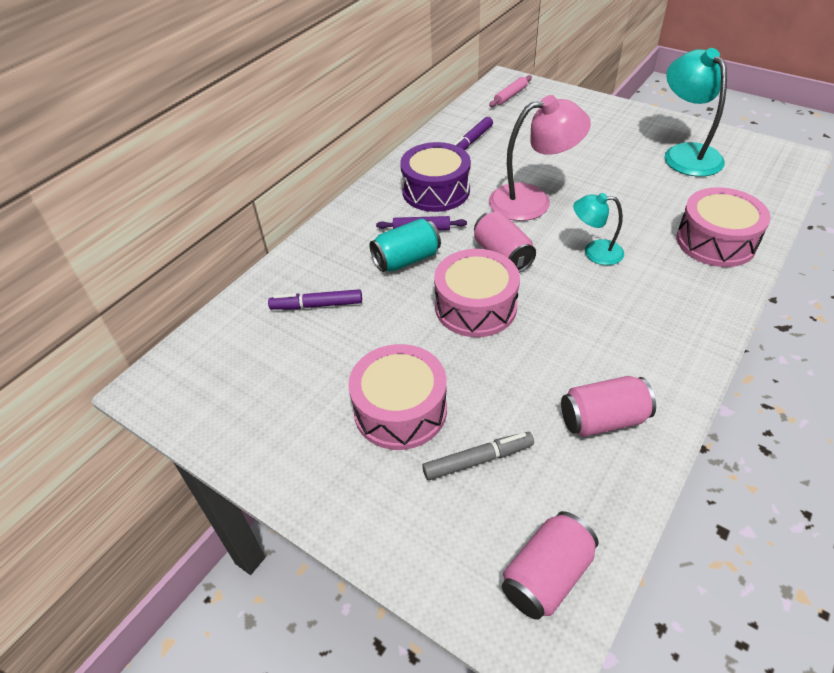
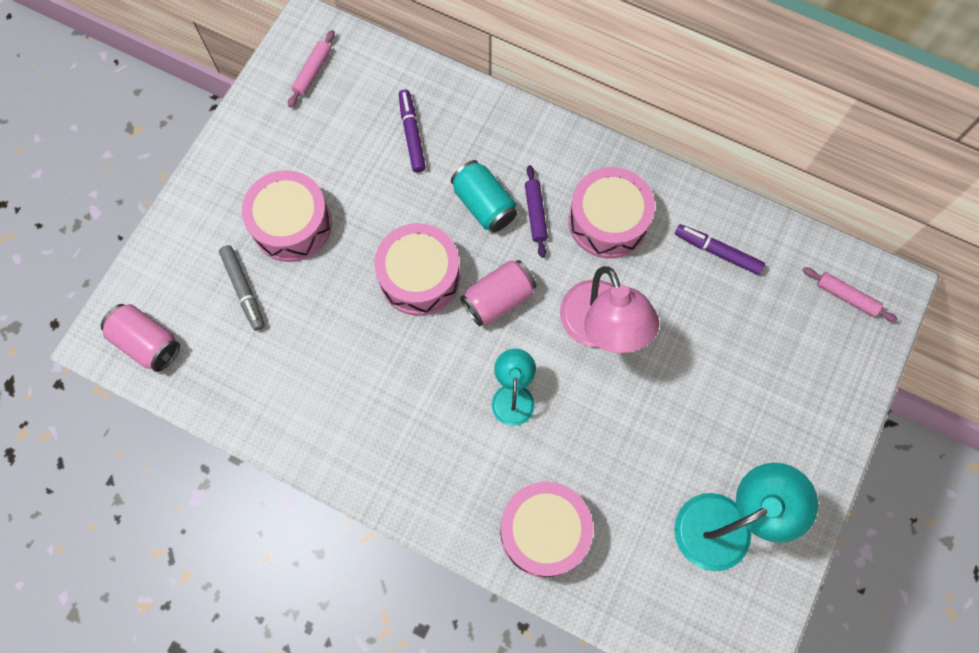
camera: 80 degrees right, 25 degrees up
purple drum [400,142,471,212] -> pink drum [569,167,655,259]
pink can [561,376,656,437] -> none
none -> pink rolling pin [288,30,335,108]

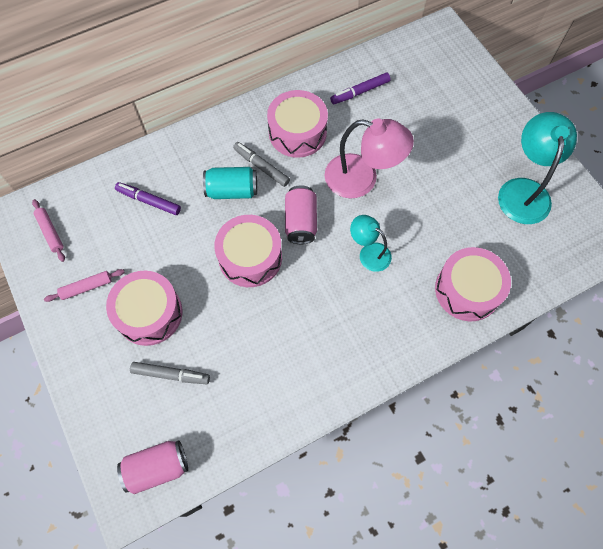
camera: 55 degrees left, 5 degrees down
purple rolling pin [525,165,548,258] -> grey marker [233,142,290,187]
pink rolling pin [803,267,898,322] -> pink rolling pin moved to [44,269,124,302]

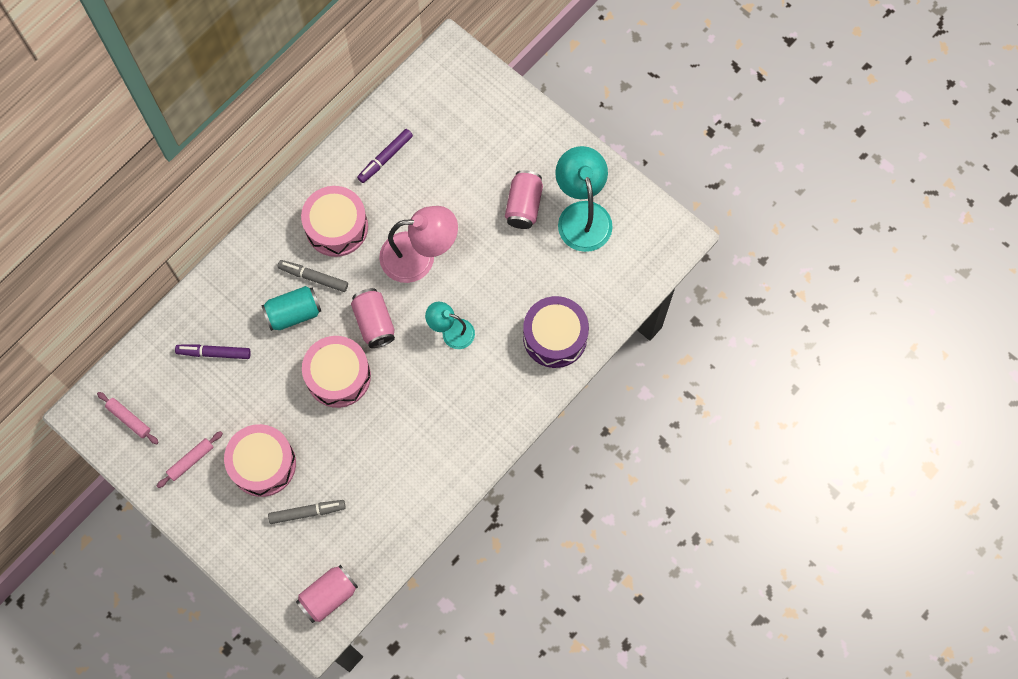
camera: 20 degrees left, 5 degrees up
pink drum [435,247,511,321] -> purple drum [523,296,589,368]
none -> pink can [505,170,543,229]

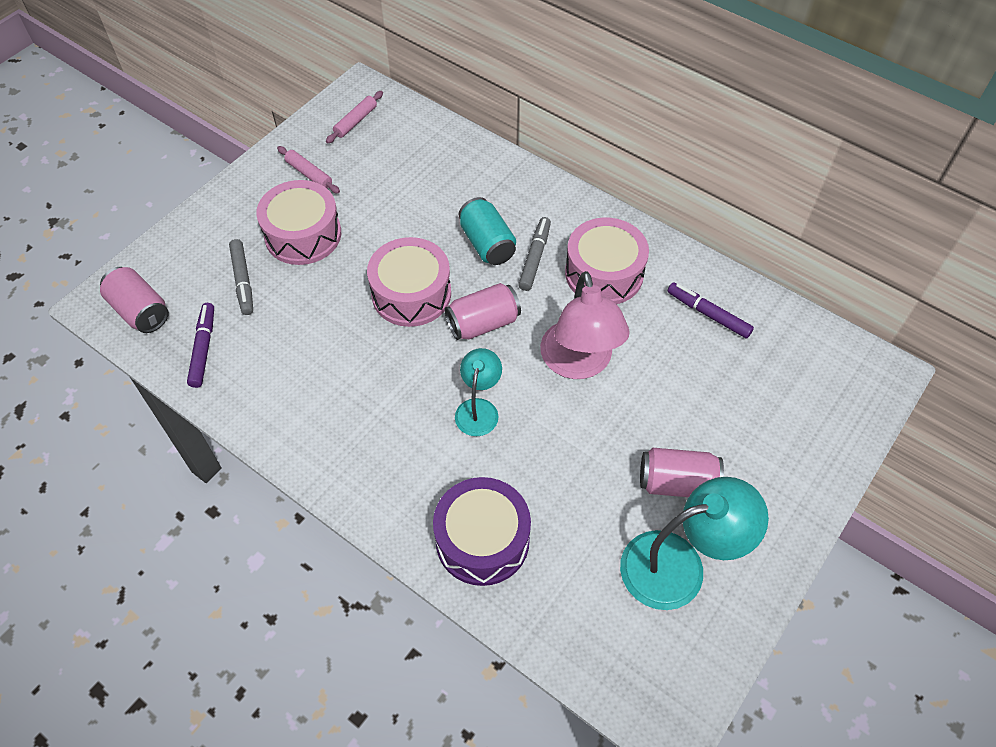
camera: 85 degrees right, 15 degrees down
purple marker [175,344,251,359] -> purple marker moved to [187,303,214,388]

